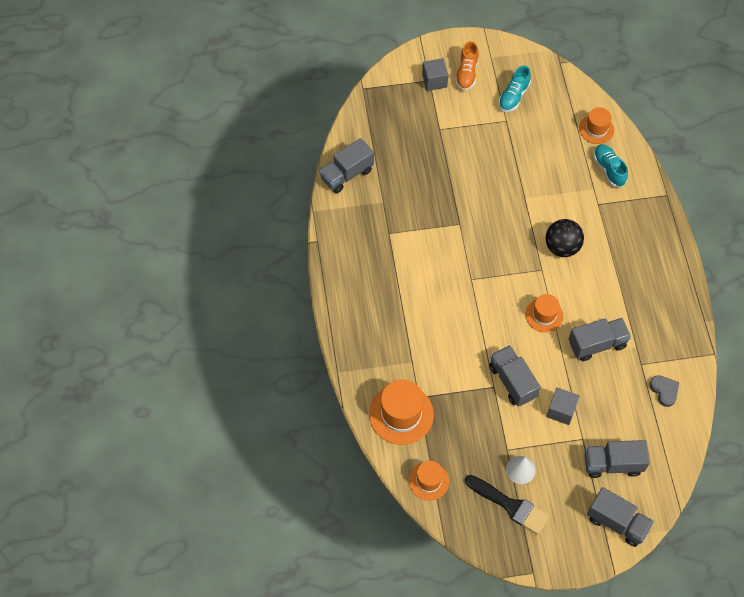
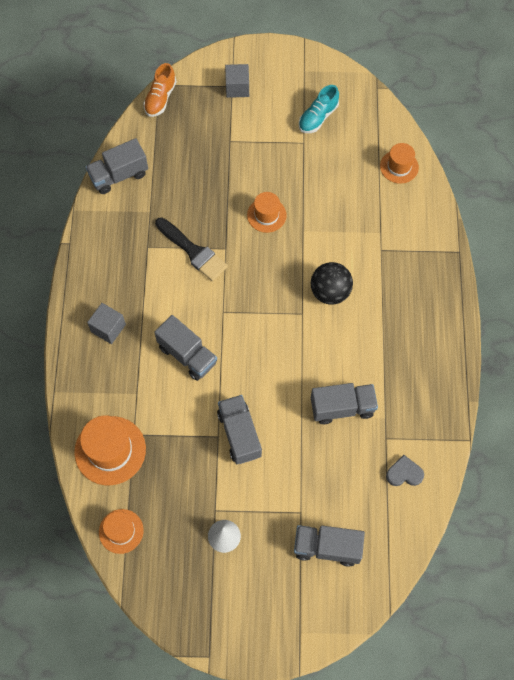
camera: 10 degrees right, 5 degrees up
orange shoe [455,41,479,91] -> orange shoe moved to [143,63,176,117]
black brush [465,475,550,535] -> black brush moved to [155,217,228,281]
orange hat [525,294,563,333] -> orange hat moved to [247,192,287,233]
grey cube [546,388,580,425] -> grey cube moved to [87,303,126,344]
grey truck [587,487,654,547] -> grey truck moved to [154,315,217,381]
turquoise shoe [593,144,628,187] -> none
grey heart [649,375,679,407] -> grey heart turned 75 degrees counterclockwise [386,455,424,486]

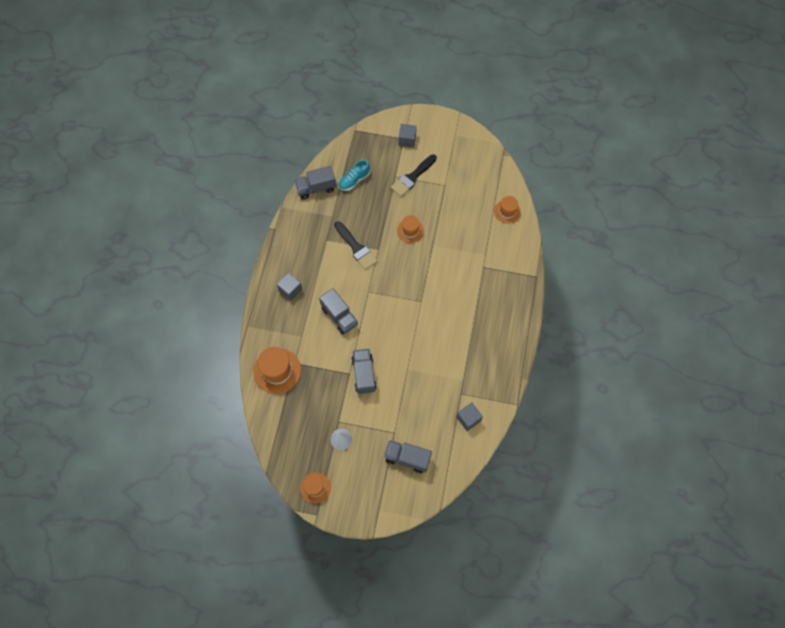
camera: 10 degrees right, 0 degrees up
orange hat [99,509,144,554] -> orange hat moved to [300,472,331,503]
orange shoe [143,63,176,117] -> none
turquoise shoe [299,85,339,133] -> turquoise shoe moved to [338,160,370,191]
black ball [311,262,353,305] -> none
grey truck [311,383,378,424] -> none
grey heart [386,455,424,486] -> grey cube [456,402,483,431]
none -> black brush [391,154,437,197]

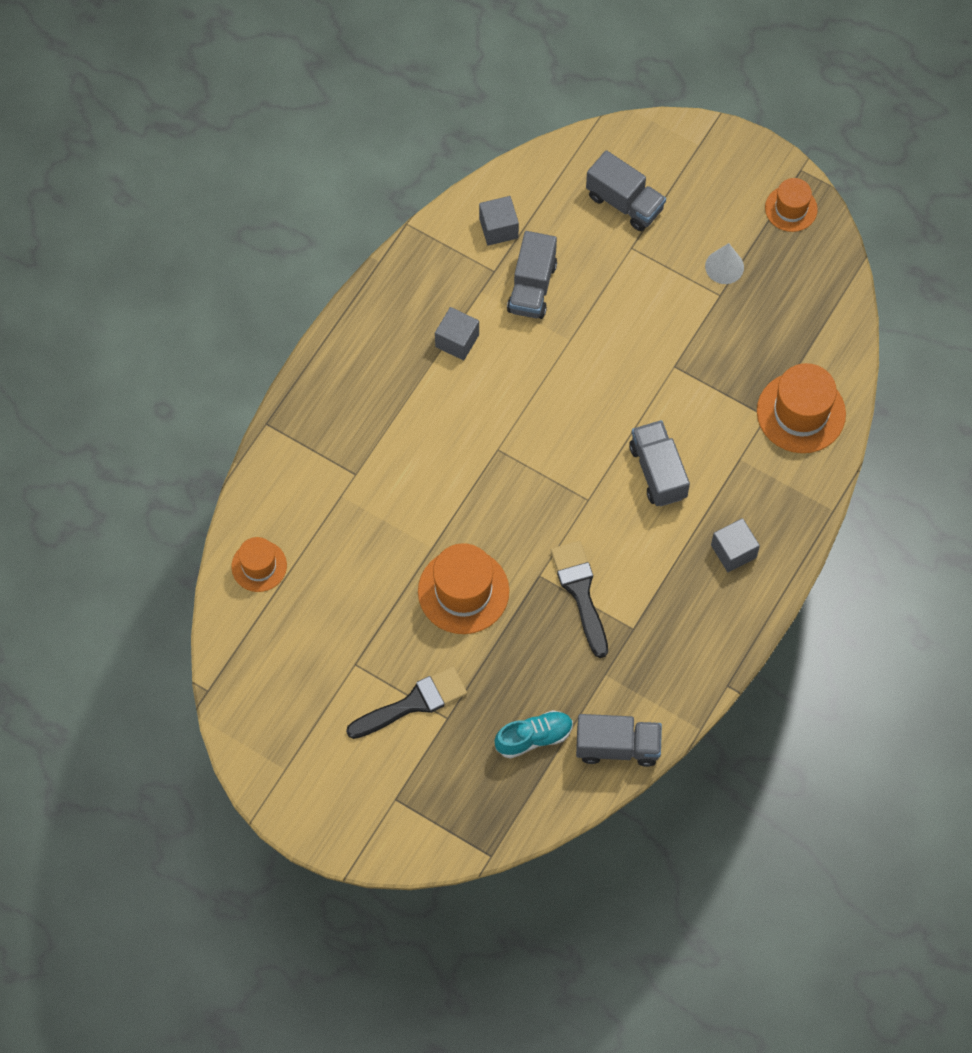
camera: 160 degrees left, 0 degrees up
grey truck [352,349,376,394] -> grey truck moved to [507,231,557,319]
orange hat [397,215,424,243] -> orange hat [418,543,509,634], size x1.64
grey cube [399,124,417,148] -> grey cube moved to [435,307,479,360]

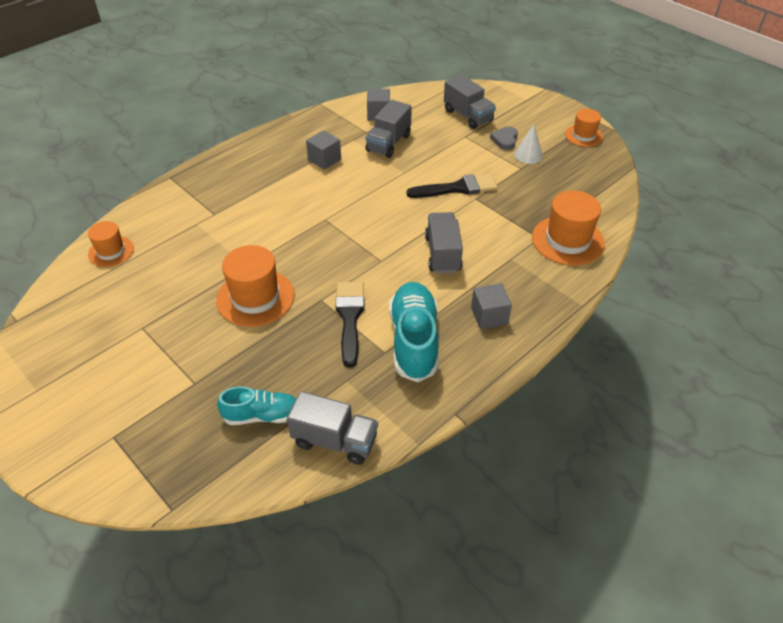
camera: 15 degrees right, 20 degrees down
black brush [346,667,467,739] -> black brush moved to [406,173,498,198]
none -> turquoise shoe [389,282,439,382]
none -> grey heart [490,127,518,150]

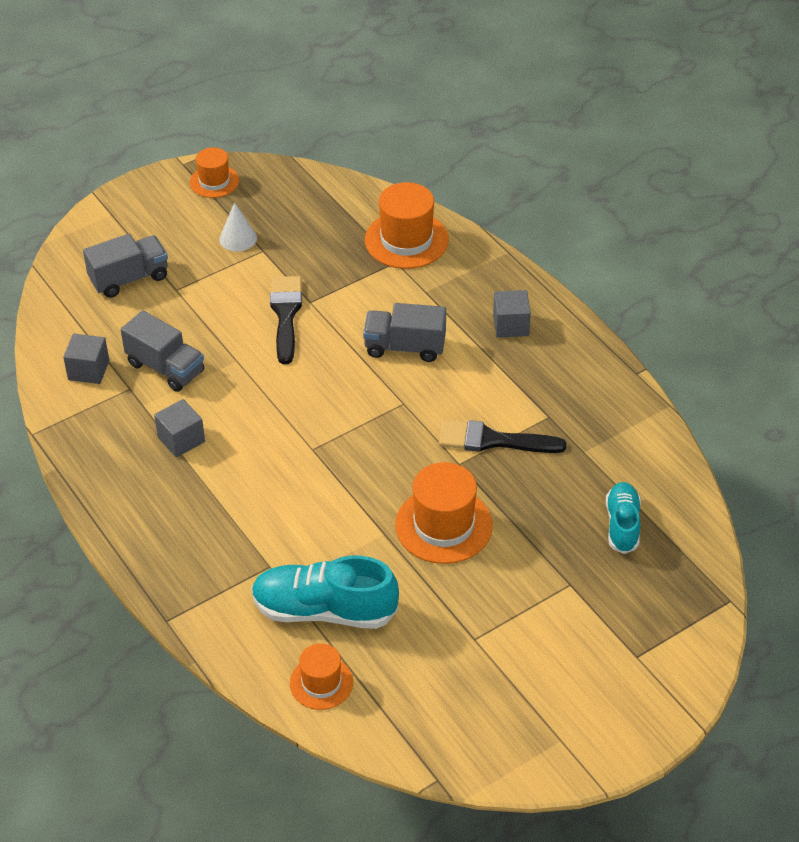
camera: 80 degrees left, 0 degrees up
grey truck [287,391,378,465] -> none
turquoise shoe [389,282,439,382] -> turquoise shoe moved to [251,555,399,629]
grey heart [490,127,518,150] -> none

